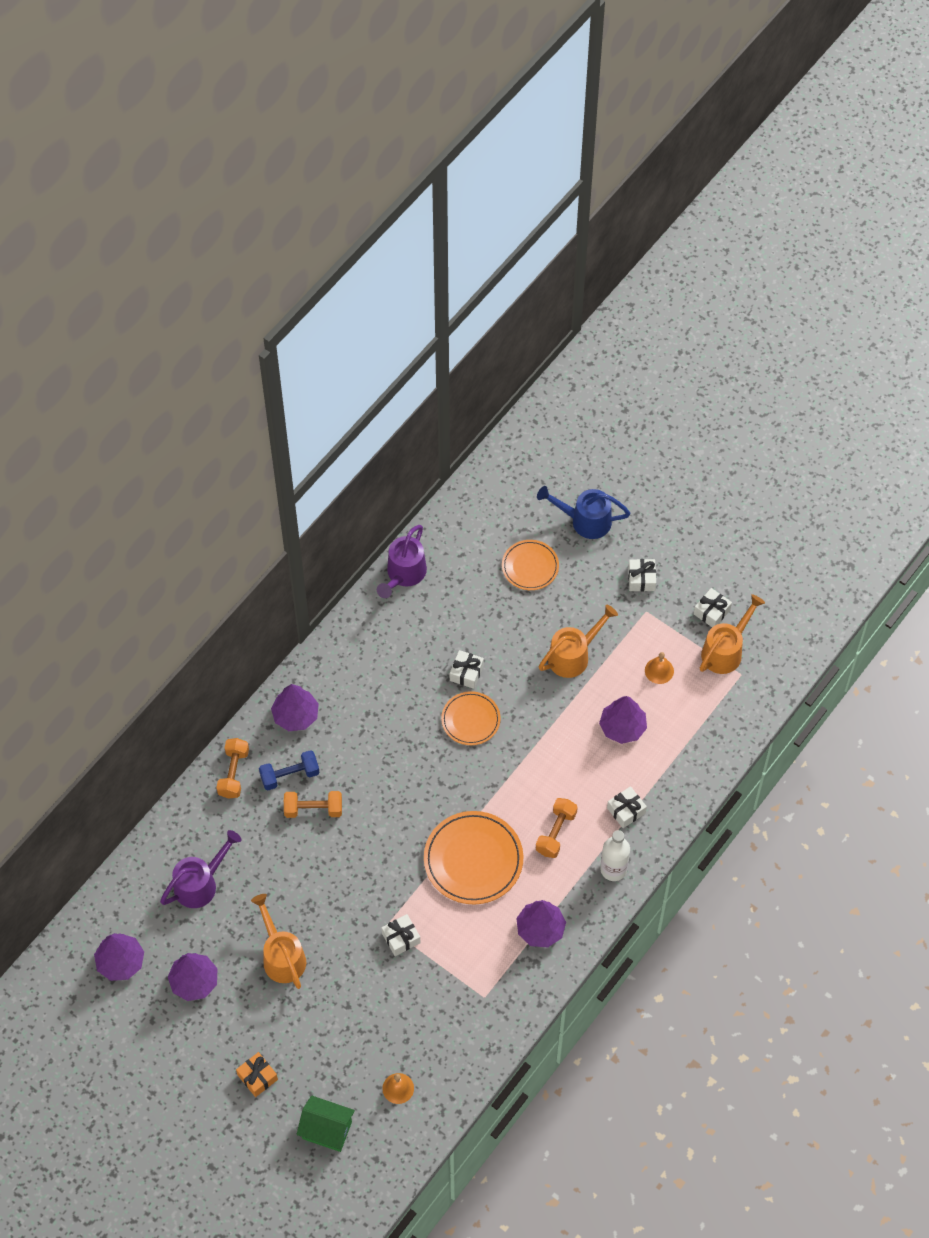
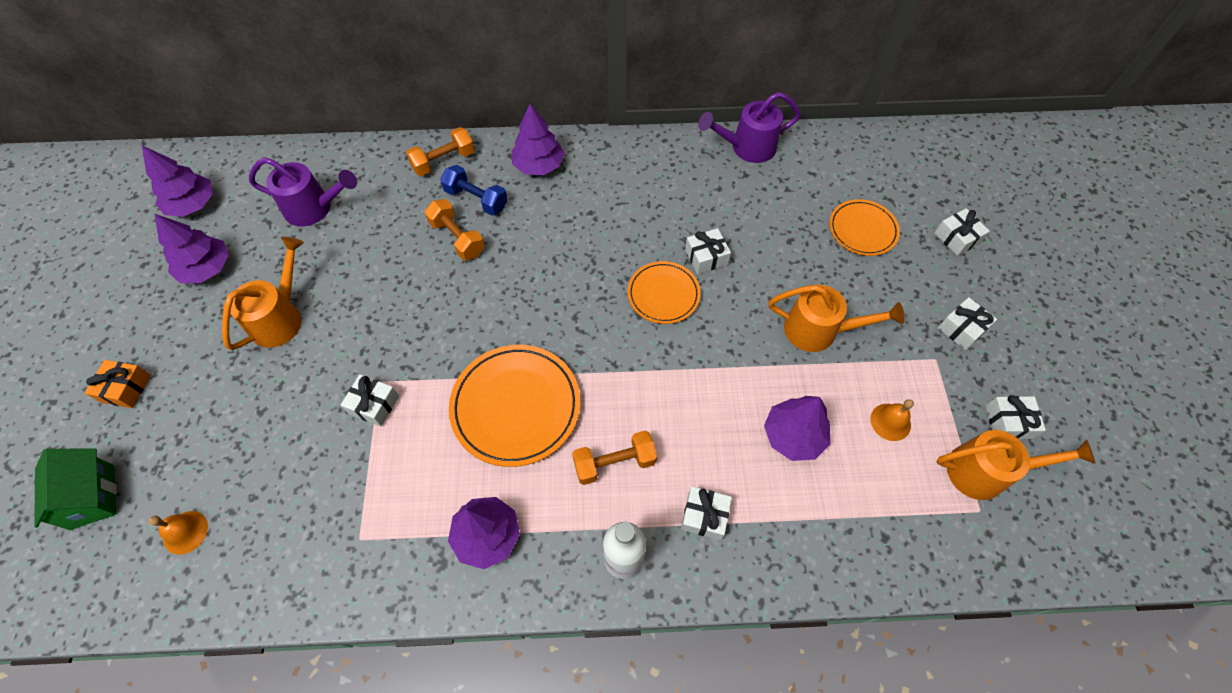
camera: 50 degrees right, 0 degrees up
blue watering can [537,486,630,539] -> white gift [934,208,990,256]

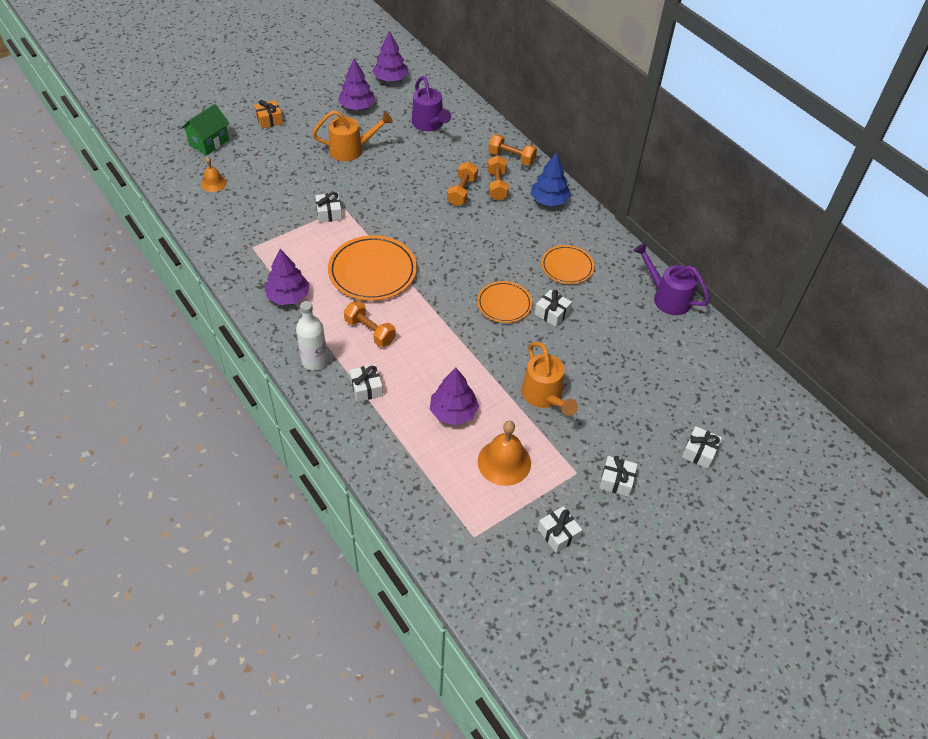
camera: 55 degrees right, 10 degrees down
blue dumbbell [440,165,508,216] -> orange dumbbell [488,155,509,201]
purple tree [511,104,564,175] -> blue tree [530,152,571,206]
orange plate [829,199,900,256] -> orange plate moved to [541,245,594,284]
orange bell [870,399,914,441] -> orange bell [478,421,531,486], size x1.71
orange watering can [937,430,1096,500] -> none

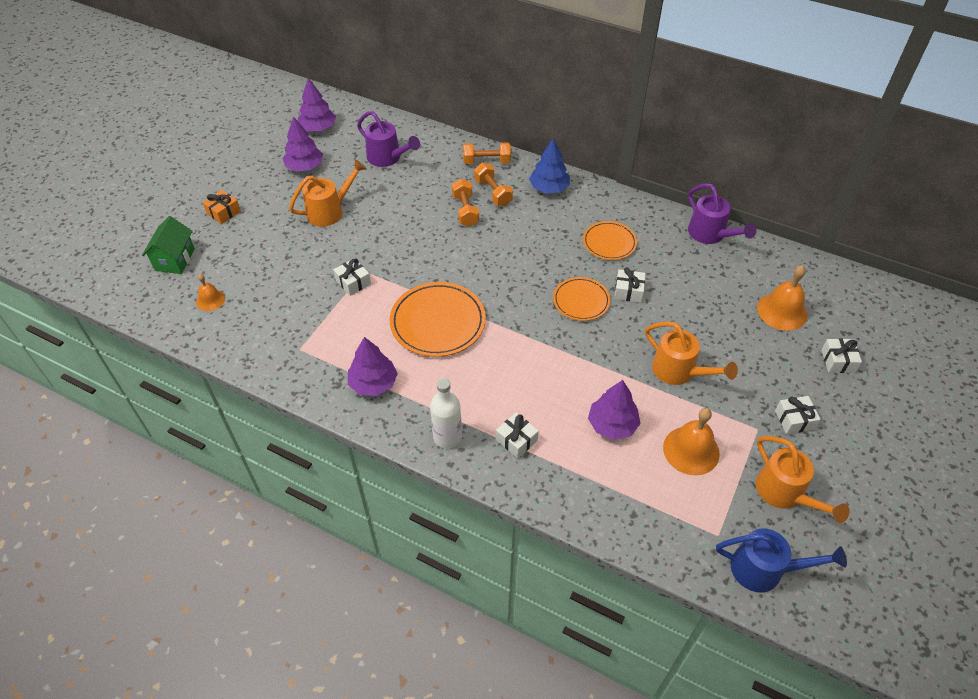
camera: 25 degrees left, 0 degrees up
orange dumbbell [344,301,396,347] -> none
white gift [538,506,582,553] -> orange watering can [756,436,850,523]
purple watering can [633,243,710,315] -> purple watering can turned 135 degrees counterclockwise [688,183,756,244]
none -> blue watering can [716,528,847,593]
none -> orange bell [757,265,808,331]

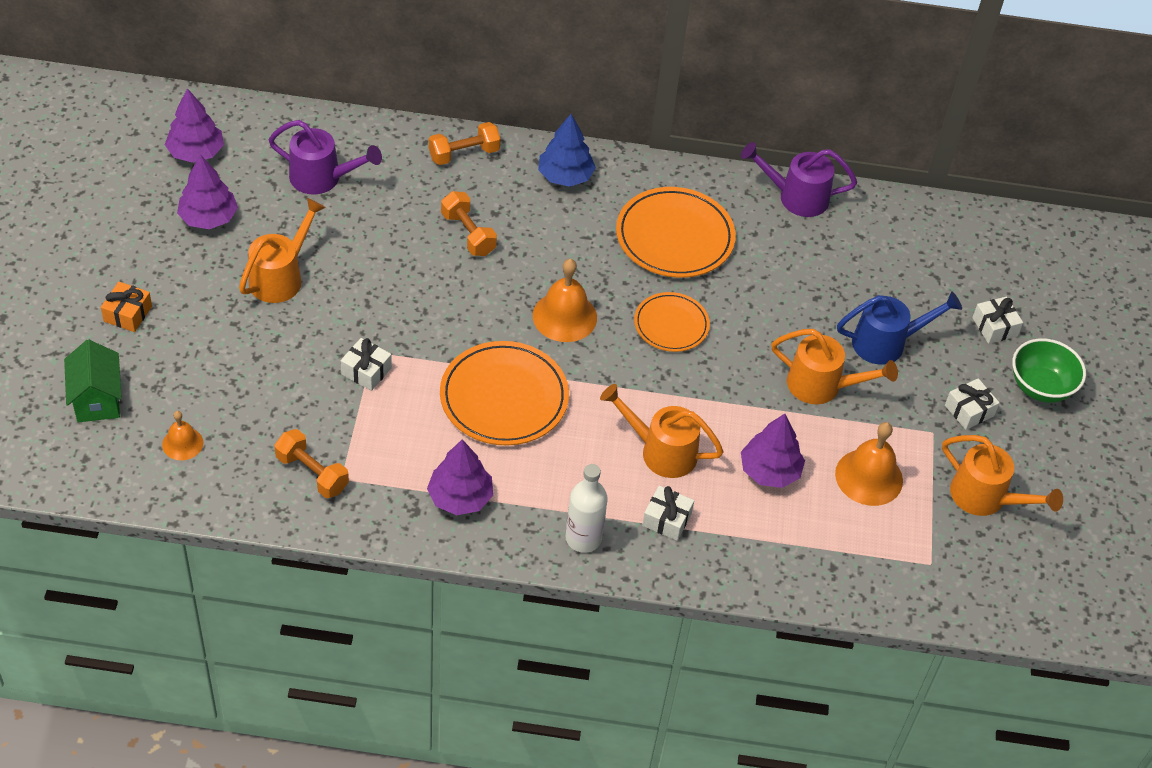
camera: 25 degrees left, 0 degrees up
orange dumbbell [474,163,513,206] -> orange dumbbell moved to [274,429,349,498]
orange plate [583,221,637,260] -> orange plate [616,187,736,278], size x1.64
white gift [614,267,645,303] -> none
purple watering can [688,183,756,244] -> purple watering can turned 150 degrees clockwise [741,142,857,217]
blue watering can [716,528,847,593] -> blue watering can moved to [837,291,962,365]
orange bell [757,265,808,331] -> orange bell moved to [533,259,597,342]
none -> orange watering can [600,384,724,478]
none -> green bowl [1012,338,1086,403]

